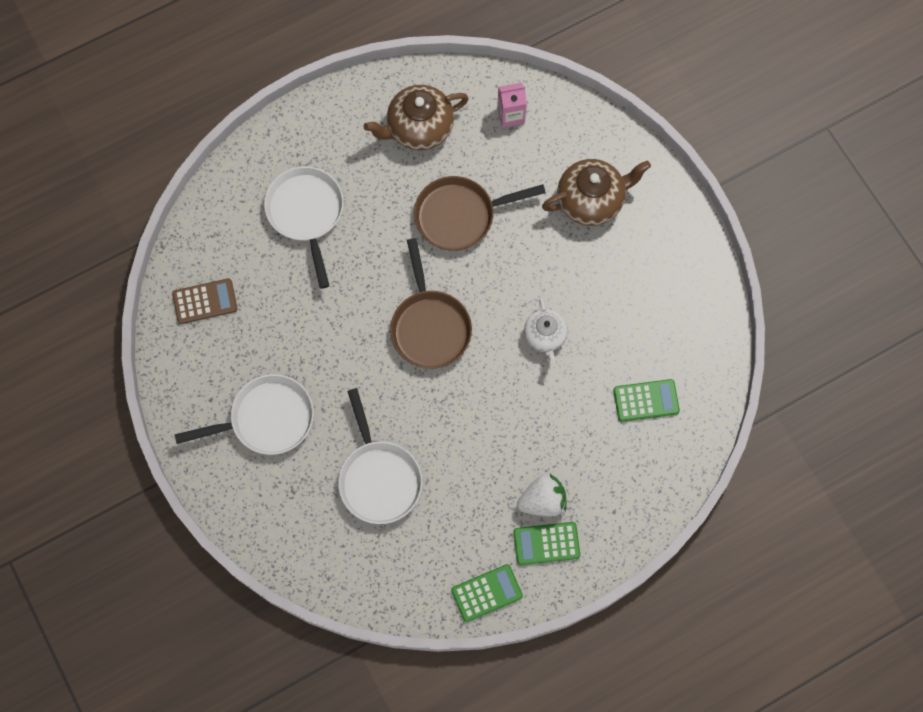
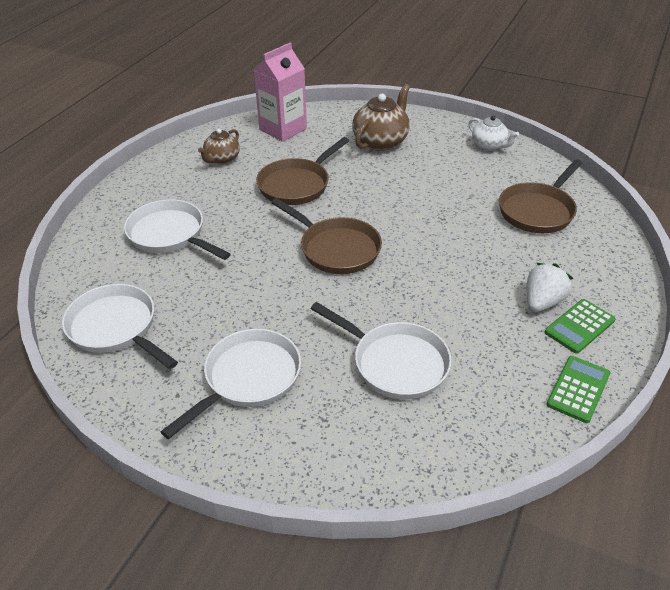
camera: 35 degrees left, 30 degrees down
brown calculator [172,278,238,324] -> white pan [62,284,178,369]
brown teapot [364,85,469,150] -> brown teapot [198,129,240,164], size x0.62
pink carton [497,83,527,128] -> pink carton [254,42,307,142], size x1.77
white teapot [524,298,568,363] -> white teapot moved to [468,116,519,151]
green calculator [613,379,680,422] -> brown pan [499,159,582,233]

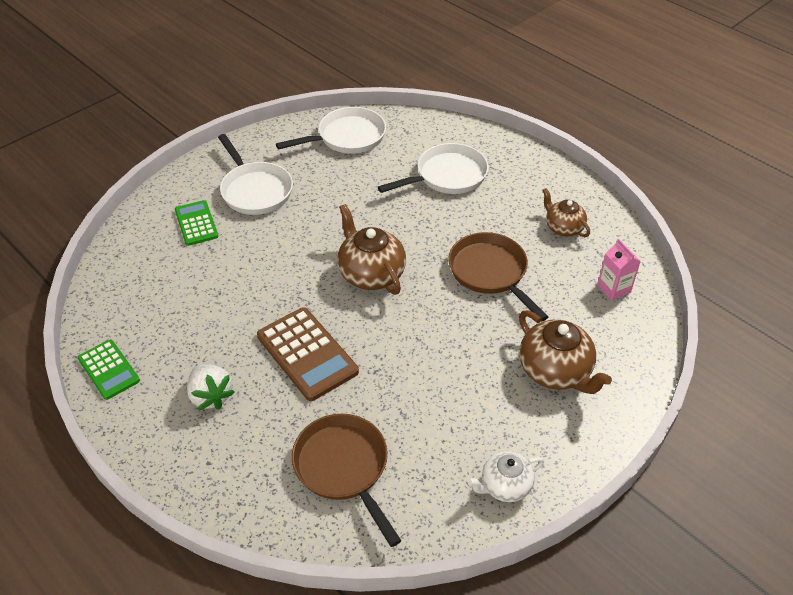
camera: 110 degrees right, 5 degrees up
pink carton [254,42,307,142] -> pink carton [597,239,641,301], size x0.57
brown pan [271,198,382,274] -> brown teapot [337,204,406,295]
white pan [310,302,452,399] -> none
green calculator [545,299,615,354] -> green calculator moved to [175,200,218,246]
none -> brown calculator [257,307,359,401]

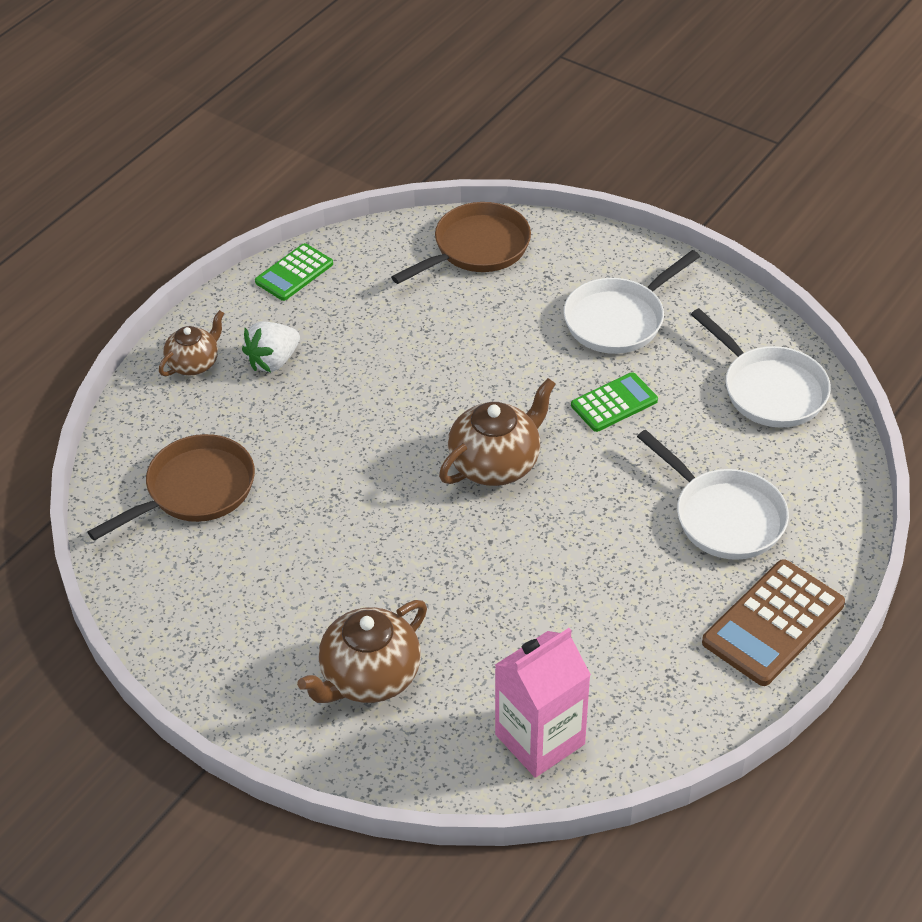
camera: 80 degrees right, 0 degrees up
green calculator [175,200,218,246] -> green calculator moved to [571,372,658,432]
brown calculator [257,307,359,401] -> brown calculator moved to [702,559,845,686]
brown pan [448,232,548,322] -> brown pan moved to [391,202,531,284]
white teapot [468,451,544,502] -> none
brown teapot [543,188,590,237] -> brown teapot moved to [159,310,224,376]
pink carton [597,239,641,301] -> pink carton [495,628,591,778], size x1.77

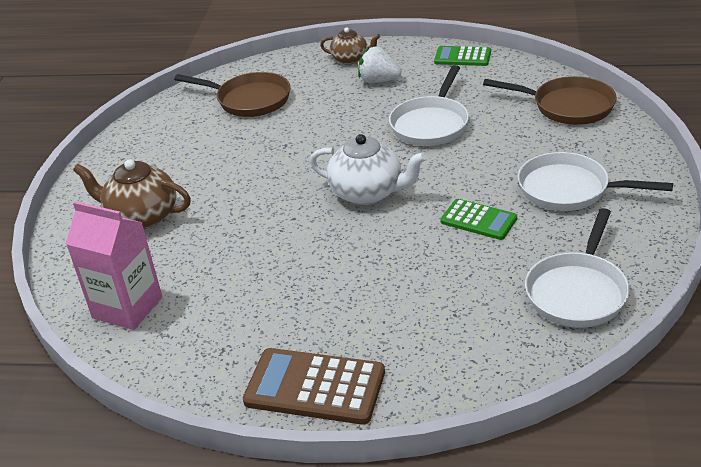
camera: 65 degrees right, 10 degrees down
brown teapot [439,378,556,486] -> white teapot [310,134,427,205]
white pan [637,430,789,560] -> white pan moved to [389,65,469,146]

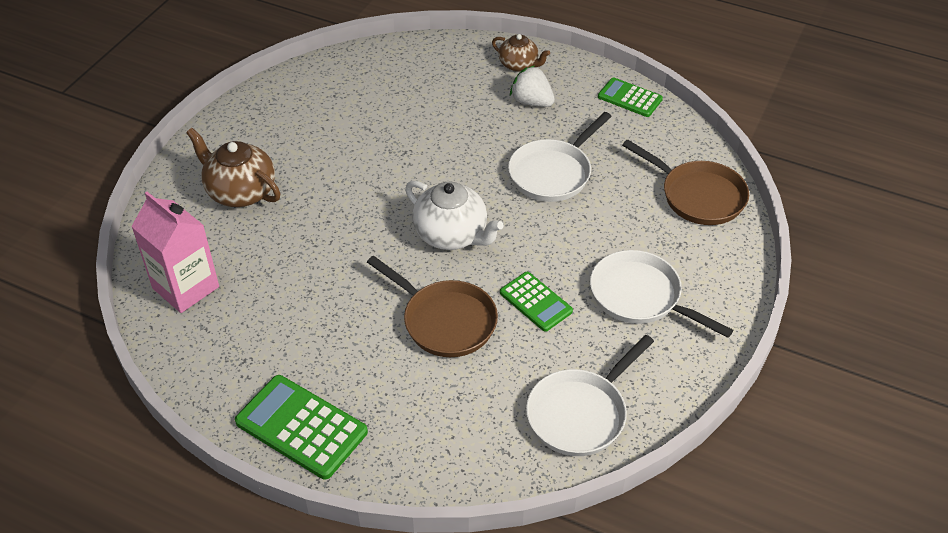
camera: 15 degrees right, 10 degrees up
brown pan [174,72,290,117] -> brown pan moved to [367,256,498,357]
brown calculator [243,348,385,425] -> green calculator [235,375,368,479]

